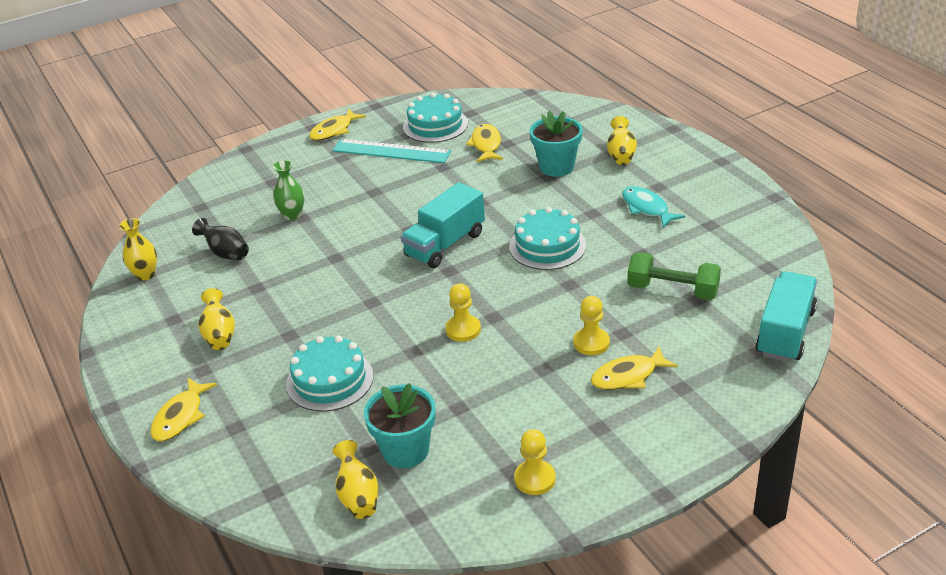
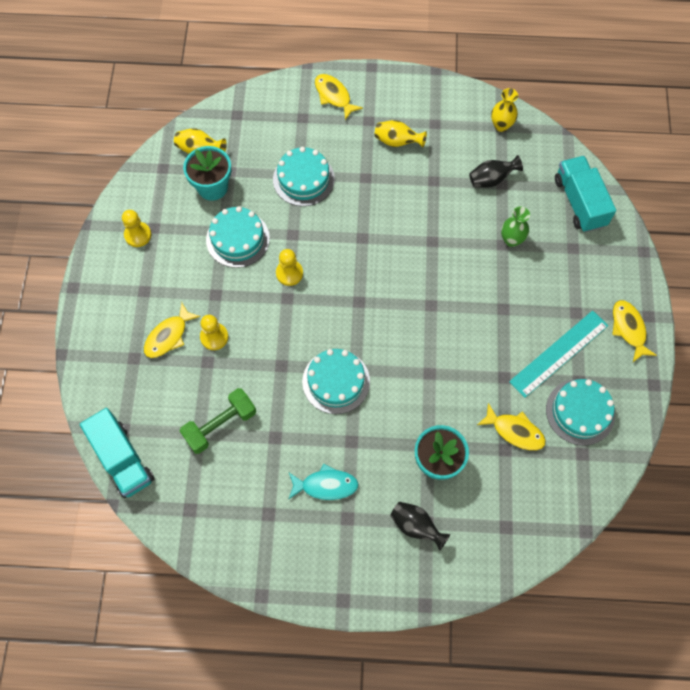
camera: 120 degrees right, 30 degrees up
turquoise truck [401,182,485,268] -> turquoise truck moved to [555,156,616,232]
yellow fish [591,346,678,390] -> yellow fish turned 150 degrees counterclockwise [144,303,201,358]
yellow vase [607,116,637,165] -> black vase [390,502,450,551]
none -> turquoise cake [206,206,270,268]

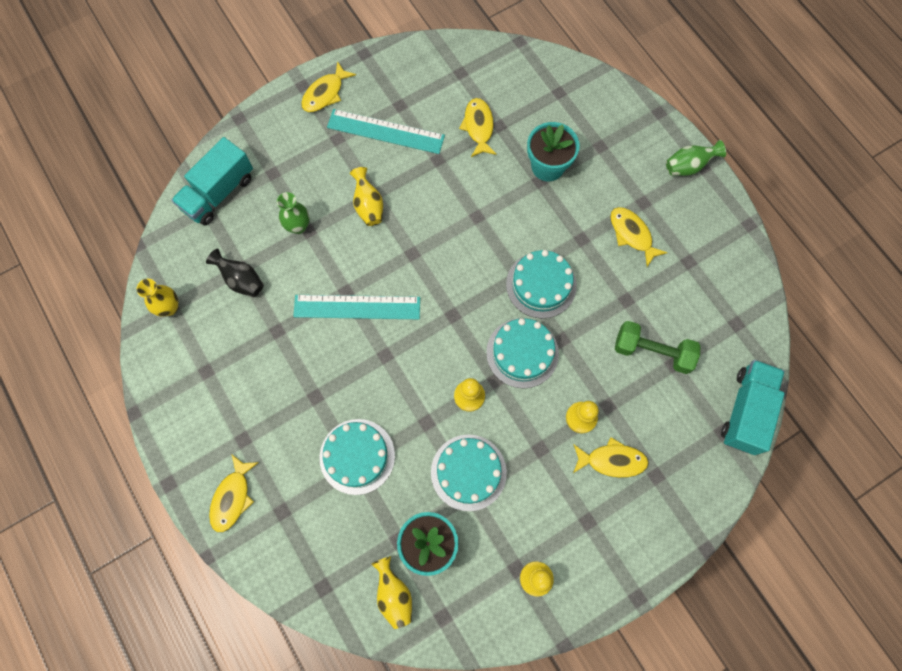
camera: 125 degrees left, 5 degrees up
turquoise fish [289,463,359,500] -> yellow fish [610,207,668,267]
yellow vase [374,120,427,147] -> yellow vase moved to [350,167,383,226]
black vase [390,502,450,551] -> none
turquoise cake [546,379,615,446] -> turquoise cake moved to [486,318,559,388]
none -> turquoise ruler [293,295,420,319]
none -> green vase [666,140,726,176]

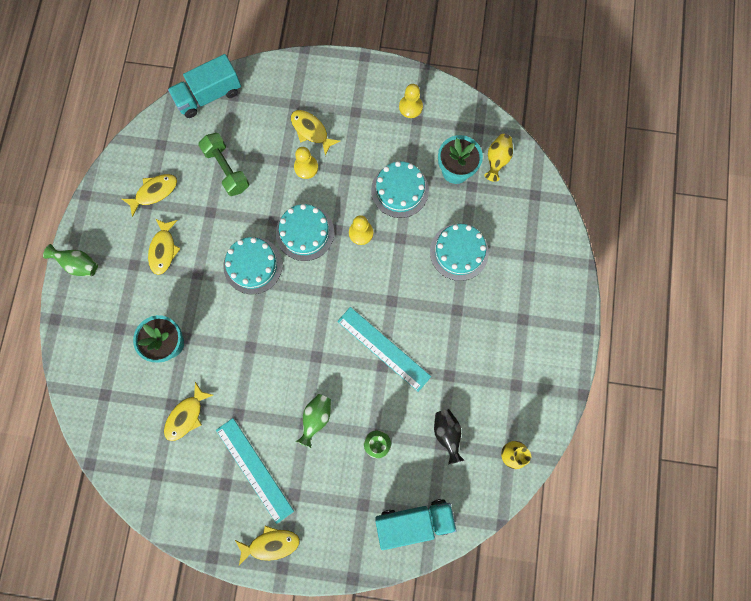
camera: 140 degrees left, 5 degrees up
yellow fish [209,455,259,532] -> yellow fish moved to [122,174,177,217]
yellow vase [350,167,383,226] -> green vase [296,394,331,448]

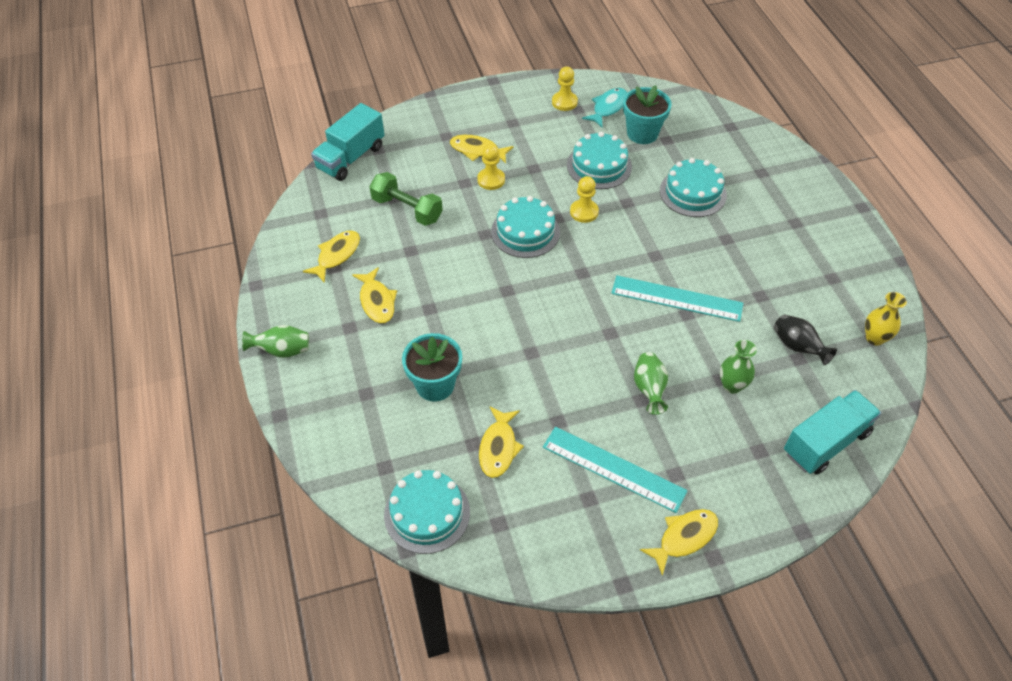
camera: 25 degrees left, 25 degrees down
turquoise cake [223,237,283,294] -> turquoise cake moved to [384,470,470,554]
yellow vase [485,134,513,182] -> none
none -> turquoise fish [582,88,627,128]

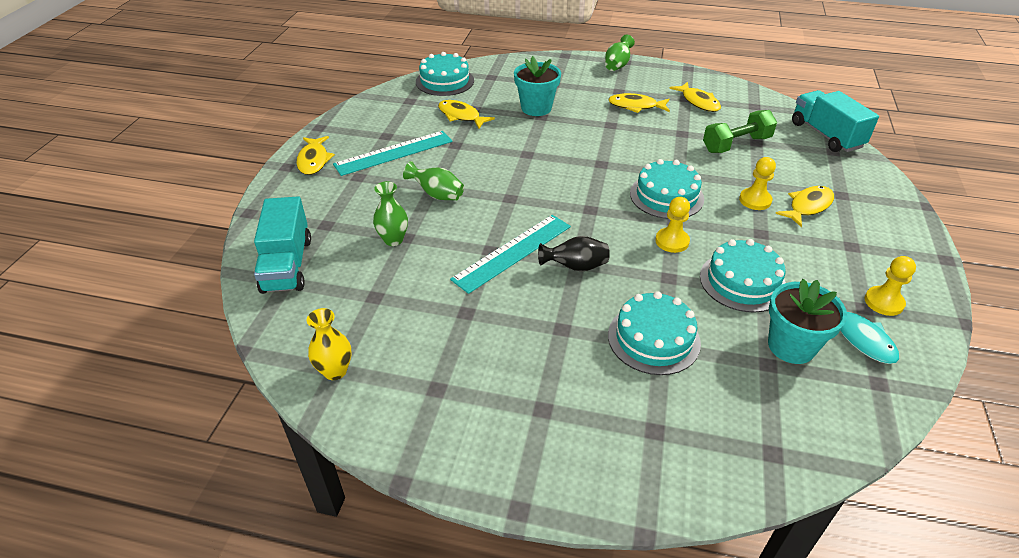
camera: 120 degrees right, 10 degrees down
black vase [774,315,837,365] -> black vase moved to [538,236,610,272]

